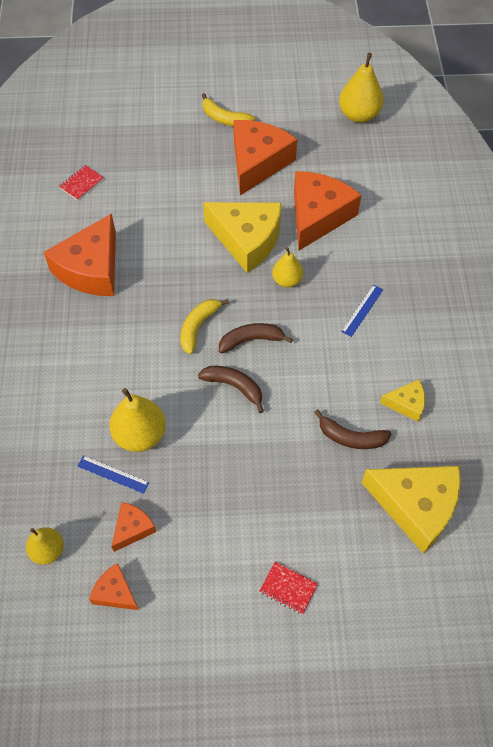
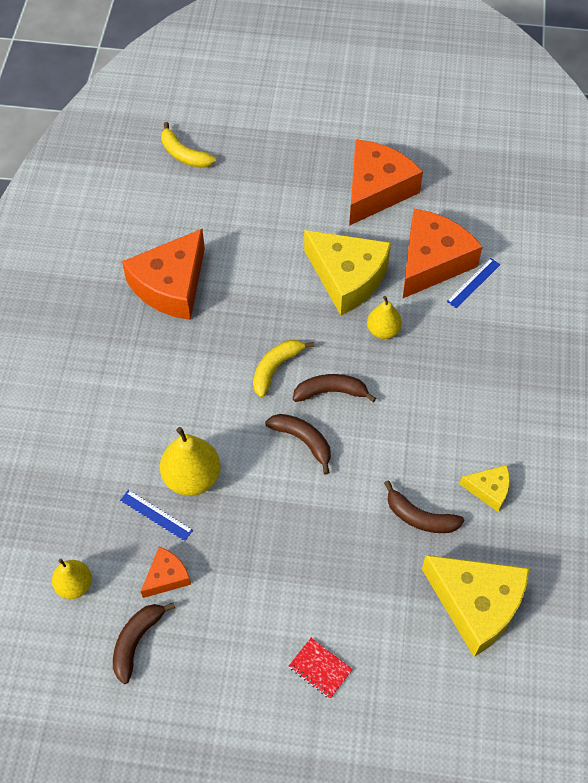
camera: 10 degrees right, 0 degrees up
red notebook [59,165,104,201] -> none
orange cheese [89,563,139,610] -> brown banana [113,602,175,684]
yellow banana [202,93,255,126] -> yellow banana moved to [161,122,216,168]
yellow pear [339,53,384,123] -> none
blue ruler [341,284,383,337] -> blue ruler moved to [447,258,500,309]

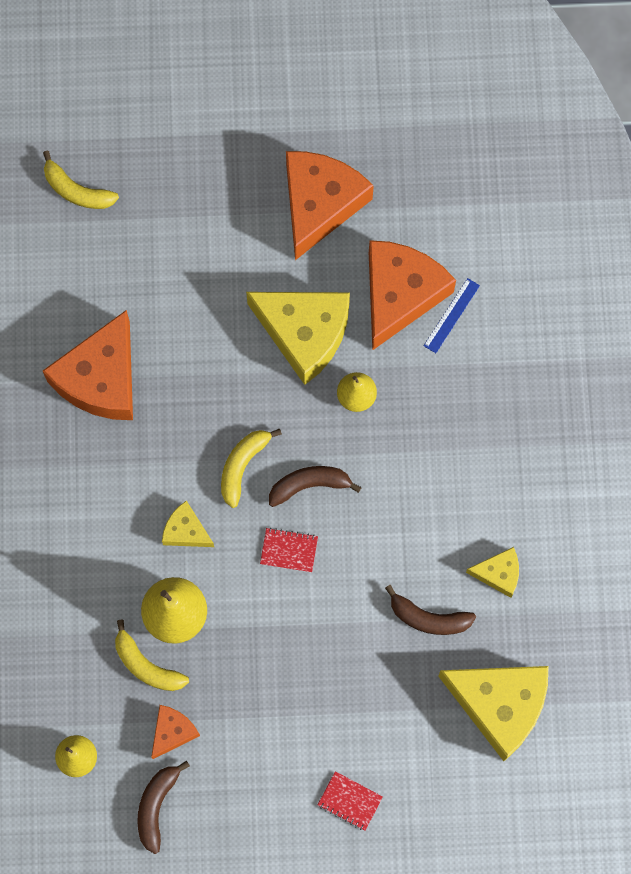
camera: 10 degrees left, 15 degrees up
blue ruler [120,490,193,541] -> yellow banana [115,620,189,691]
brown banana [265,414,331,475] -> red notebook [260,528,318,572]
none -> yellow cheese [162,501,214,547]

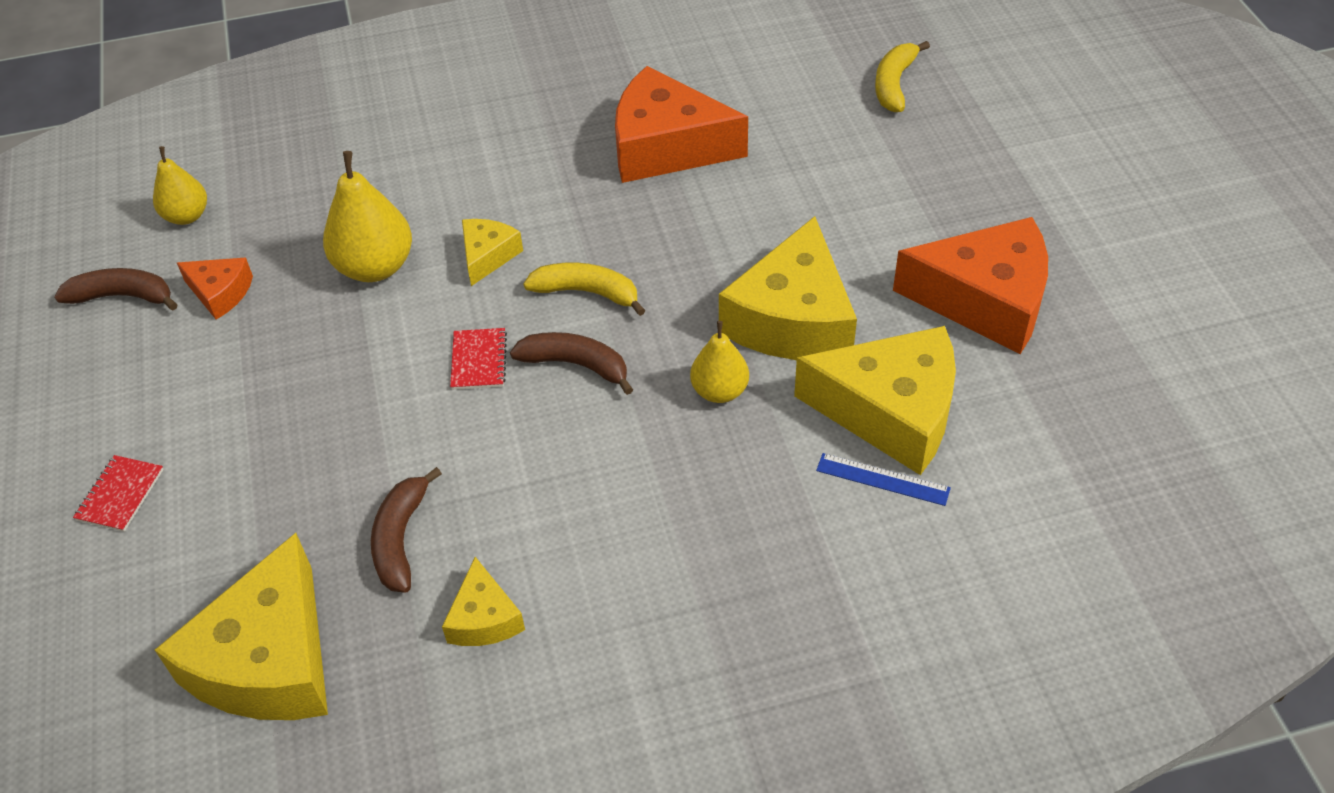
camera: 80 degrees right, 25 degrees down
yellow banana [115,620,189,691] -> none
brown banana [269,466,362,507] -> brown banana turned 45 degrees counterclockwise [510,332,633,395]
orange cheese [369,240,456,351] -> yellow cheese [794,326,956,475]

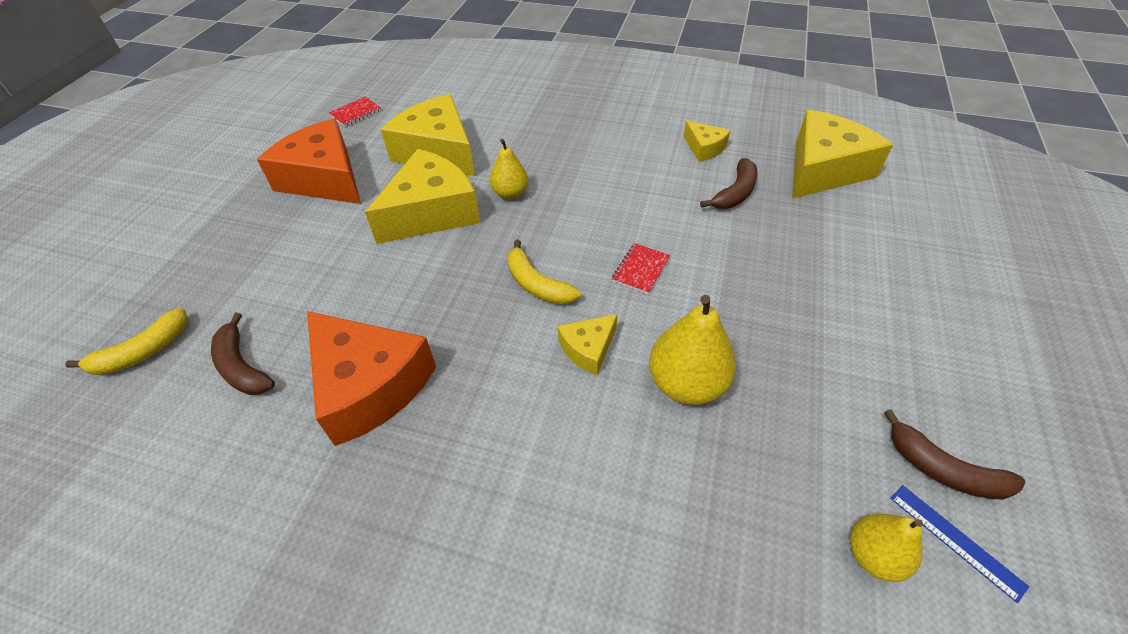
camera: 150 degrees left, 0 degrees up
red notebook [73,455,164,532] -> red notebook moved to [329,97,381,127]
orange cheese [177,258,253,320] -> none
yellow cheese [442,557,525,646] -> yellow cheese turned 120 degrees clockwise [684,121,730,162]
brown banana [510,332,633,395] -> brown banana moved to [211,313,275,395]
blue ruler [816,453,951,506] -> blue ruler moved to [890,485,1029,603]

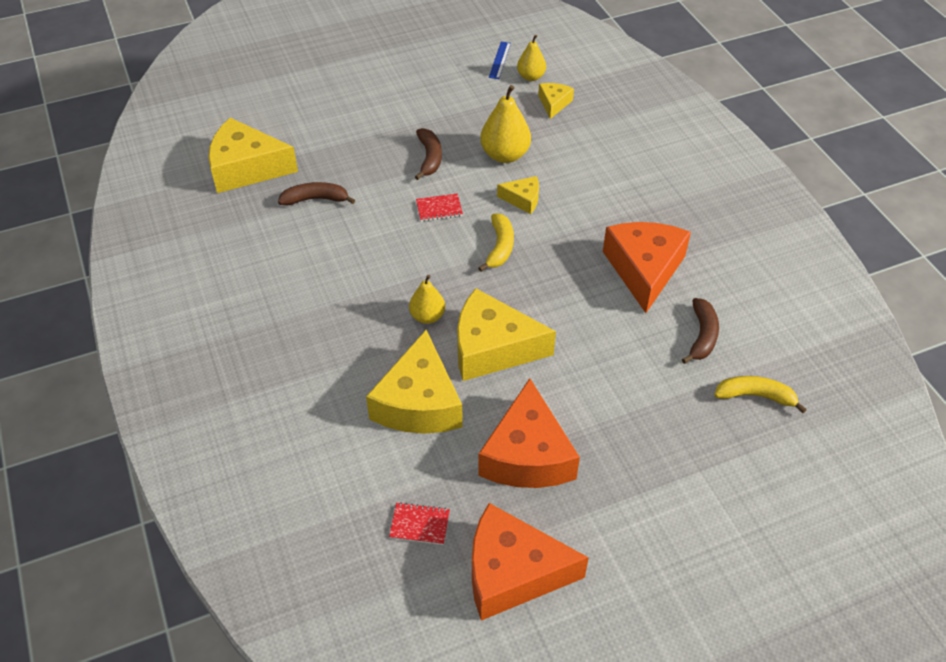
camera: 130 degrees left, 0 degrees up
yellow cheese [684,121,730,162] -> yellow cheese moved to [538,83,574,119]
brown banana [884,409,1025,500] -> brown banana moved to [415,128,442,180]
none -> orange cheese [472,503,589,621]

